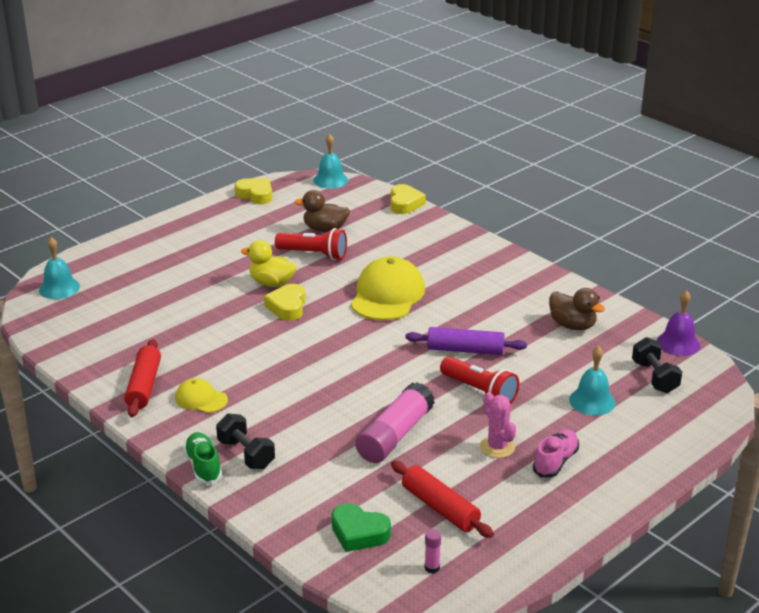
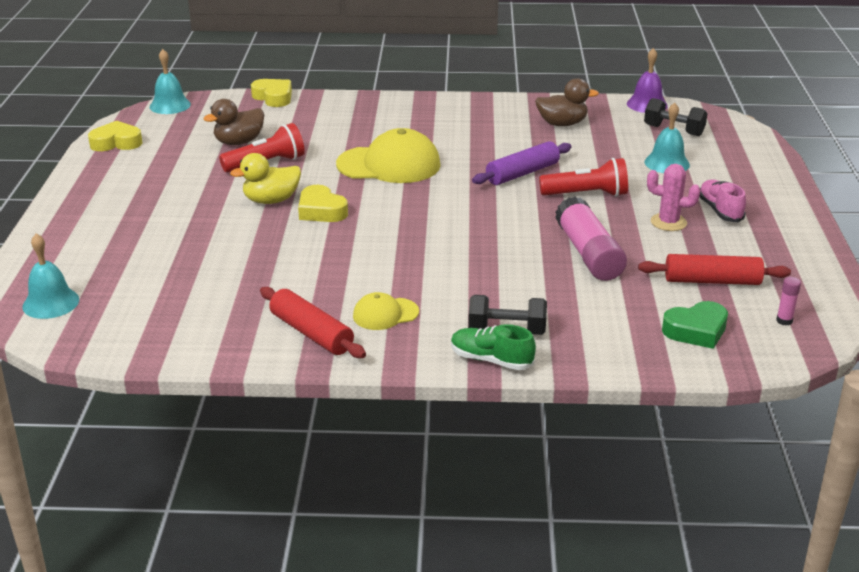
camera: 45 degrees left, 0 degrees up
yellow cap [351,256,425,321] -> yellow cap turned 120 degrees clockwise [336,128,441,183]

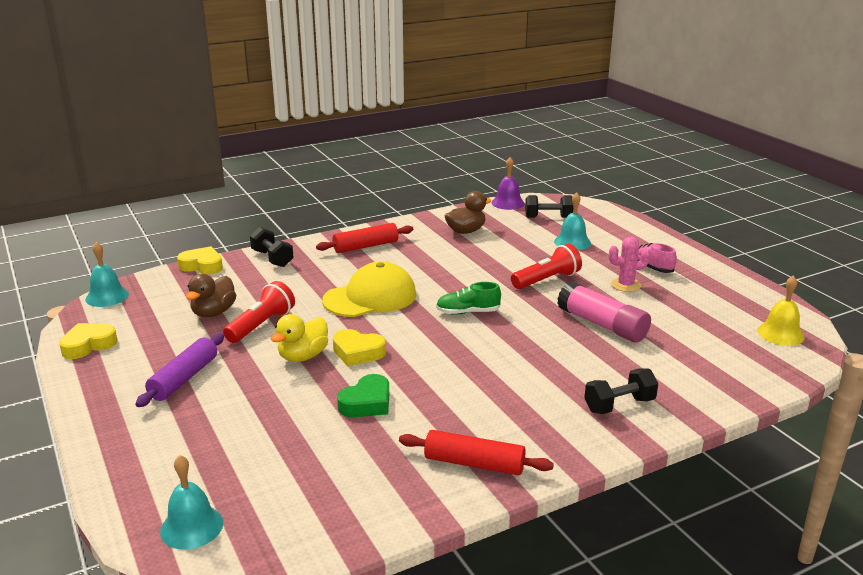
camera: 30 degrees left, 5 degrees down
yellow cap [353,292,419,330] -> none
green shoe [451,324,536,370] -> green shoe moved to [436,282,501,315]
purple rolling pin [472,141,572,185] -> purple rolling pin moved to [135,334,224,407]
red rolling pin [638,254,791,285] -> red rolling pin moved to [316,223,413,253]
green heart [662,301,728,349] -> green heart moved to [337,374,389,417]
pink glue stick [776,277,801,325] -> yellow bell [757,275,805,346]
none -> black dumbbell [250,227,294,267]

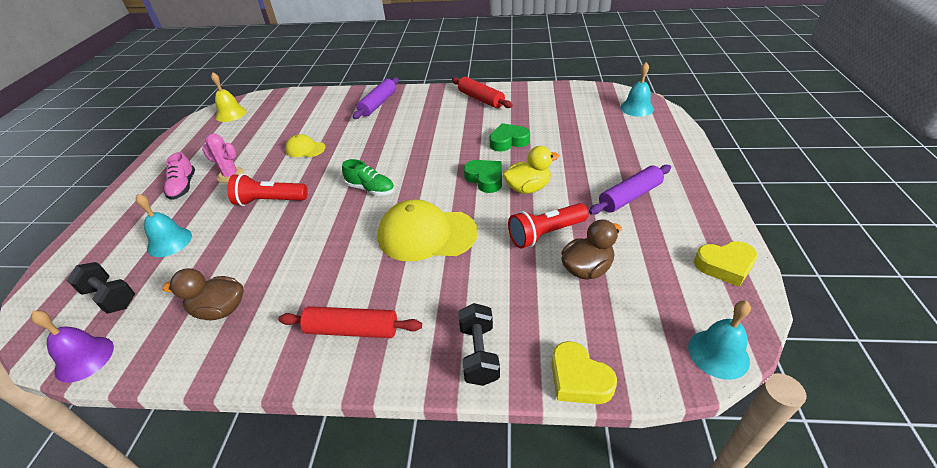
camera: 145 degrees left, 15 degrees up
yellow heart [333,329,386,366] -> green heart [464,160,502,193]
pink glue stick [557,281,651,343] -> yellow cap [285,134,325,157]
black dumbbell [584,368,658,414] -> purple rolling pin [353,77,399,119]

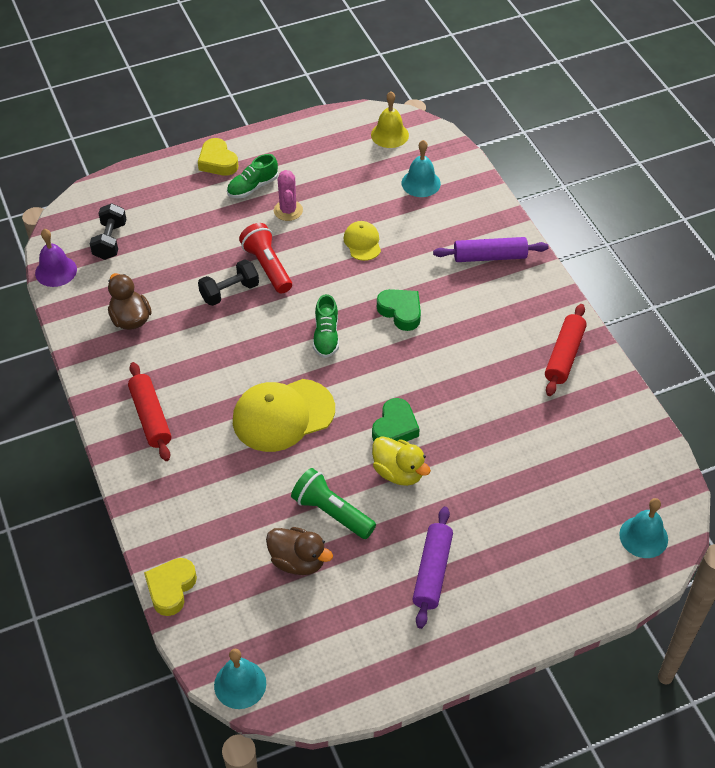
camera: 60 degrees right, 10 degrees up
turquoise bell [136,194,192,257] -> turquoise bell moved to [402,140,441,197]
pink shoe [164,152,195,200] -> green shoe [227,154,278,198]
yellow cap [378,199,478,262] -> yellow cap turned 90 degrees counterclockwise [233,379,335,452]
black dumbbell [458,303,500,386] -> black dumbbell moved to [198,259,259,306]
green heart [490,123,530,152] -> green heart moved to [377,289,421,331]
red flashlight [508,203,589,248] -> green flashlight [291,468,376,539]
purple rolling pin [589,165,671,215] -> purple rolling pin turned 75 degrees clockwise [412,507,453,629]
yellow heart [694,241,758,287] -> yellow heart moved to [198,138,238,176]

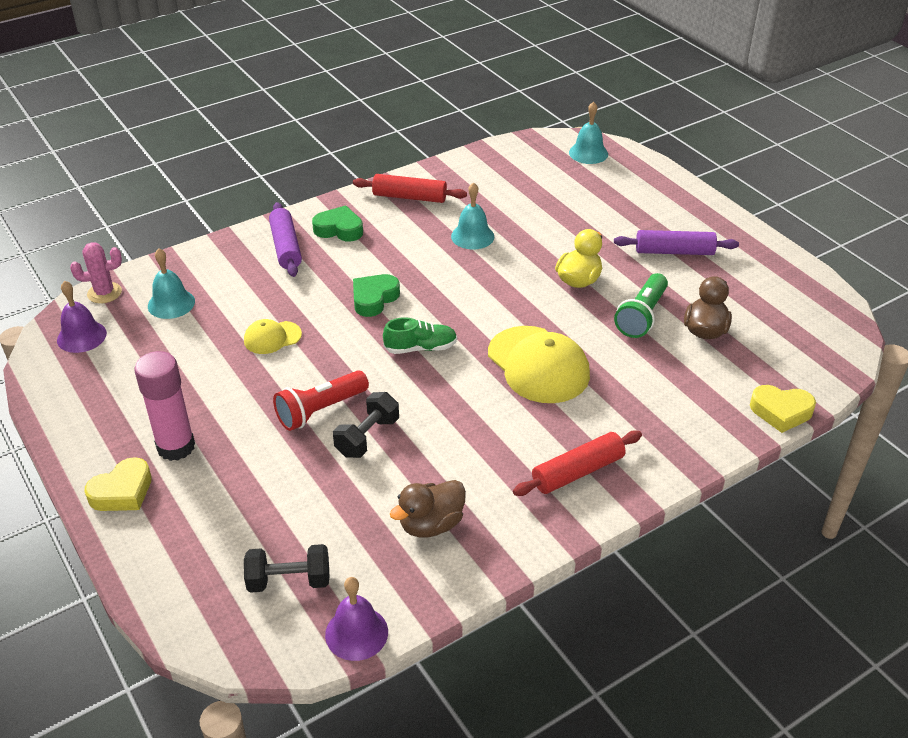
camera: 100 degrees left, 10 degrees down
black dumbbell [198,259,259,306] -> black dumbbell turned 75 degrees clockwise [333,392,399,458]
turquoise bell [214,649,266,709] -> turquoise bell moved to [451,182,494,250]
green shoe [227,154,278,198] -> pink glue stick [134,351,195,461]
pink cactus [274,170,303,221] -> pink cactus moved to [70,242,122,304]
yellow bell [371,91,409,148] -> purple bell [57,281,107,353]
green heart [372,398,420,441] -> green heart moved to [312,206,363,241]

